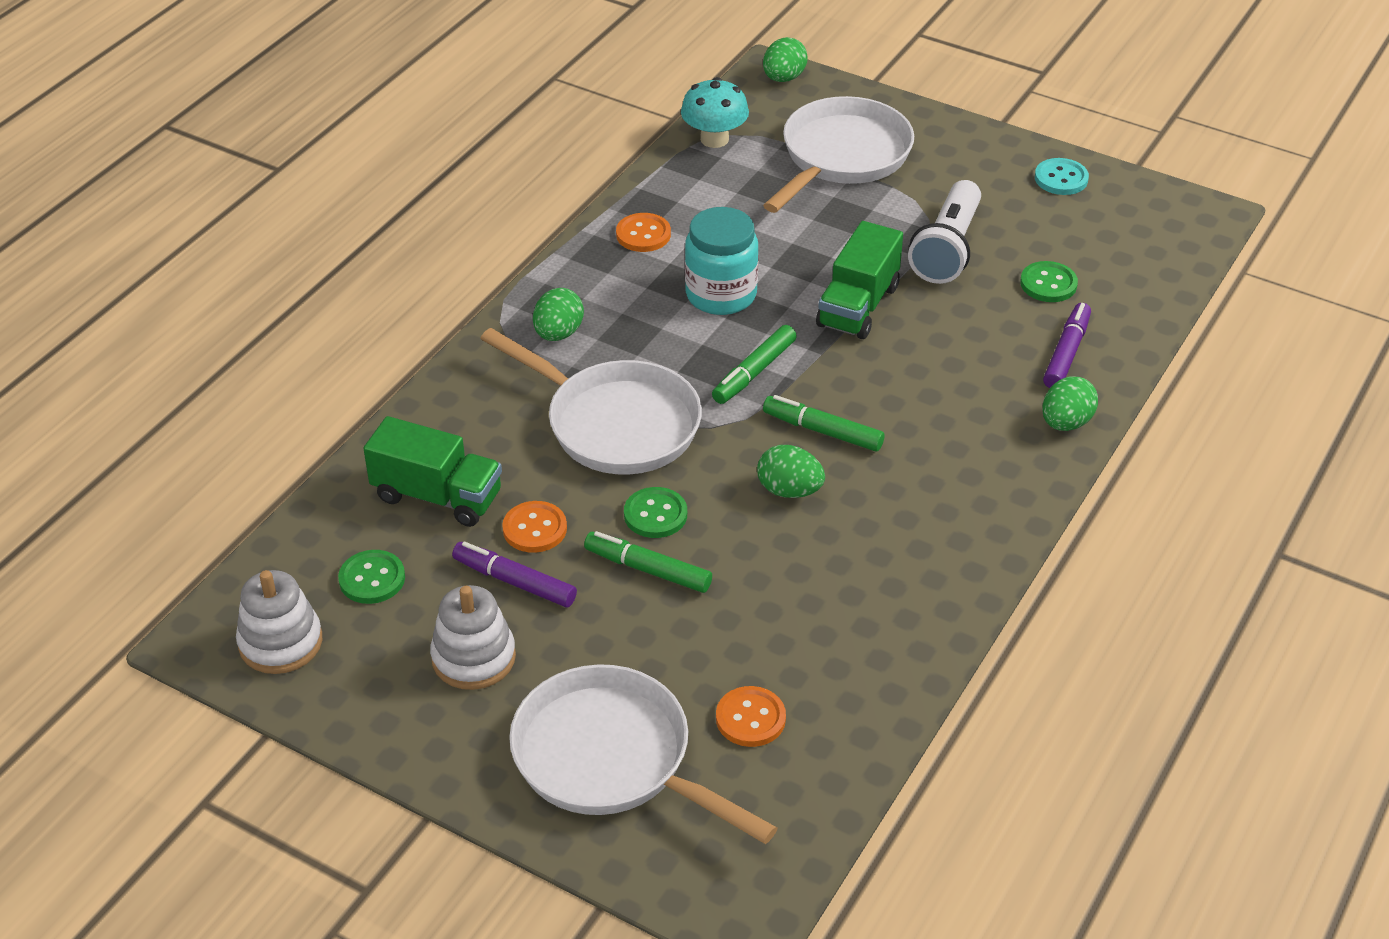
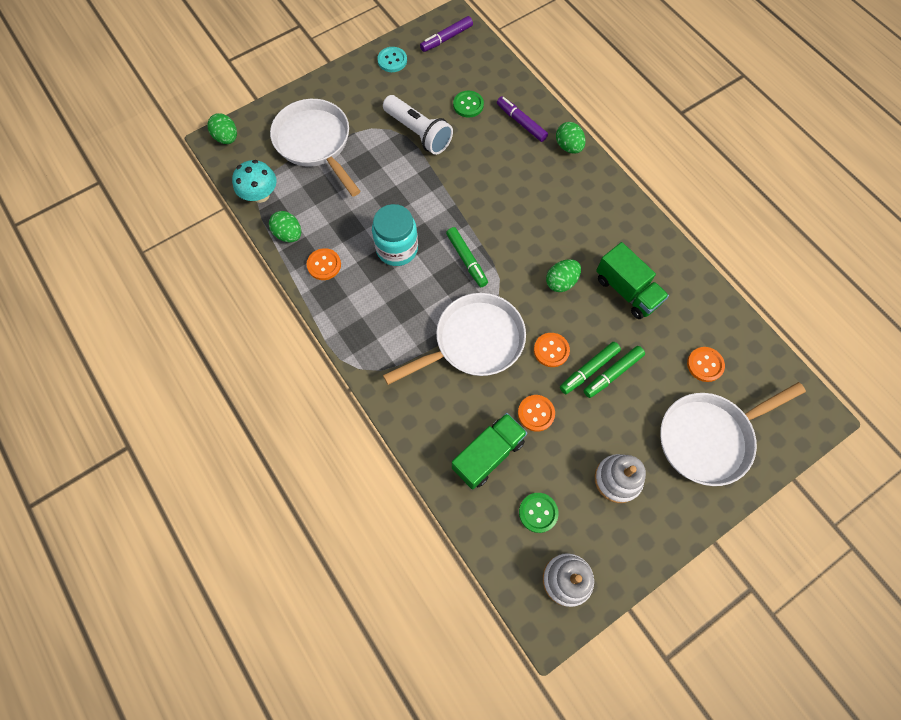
camera: 65 degrees left, 25 degrees up
purple marker [452,542,577,607] -> purple marker moved to [420,16,473,52]
green egg [533,288,584,341] -> green egg moved to [269,211,301,243]
green button [624,487,687,538] -> orange button [534,333,570,367]
green marker [763,395,884,452] -> green marker moved to [584,346,645,398]
green truck [816,221,903,339] -> green truck moved to [596,242,669,319]

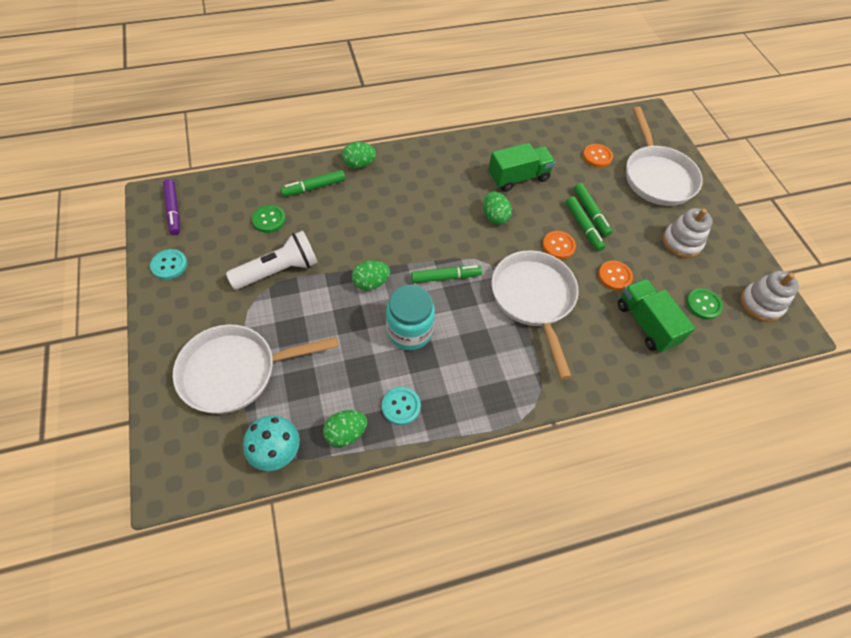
camera: 75 degrees left, 10 degrees down
green egg [207,113,237,144] -> green egg moved to [352,260,390,290]
orange button [306,248,341,280] -> turquoise button [382,387,421,425]
purple marker [497,96,548,142] -> green marker [281,170,345,197]

